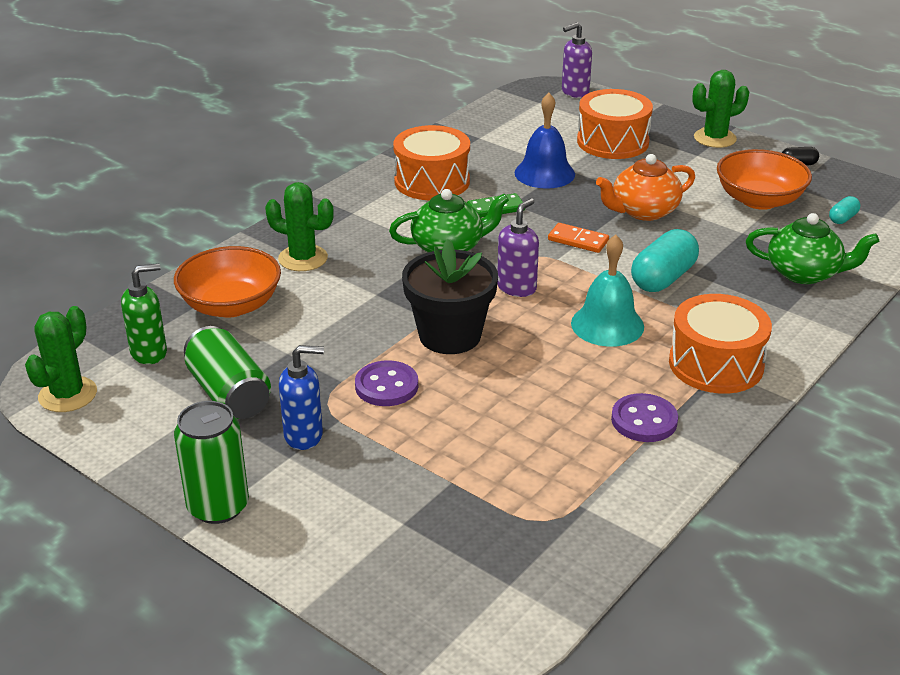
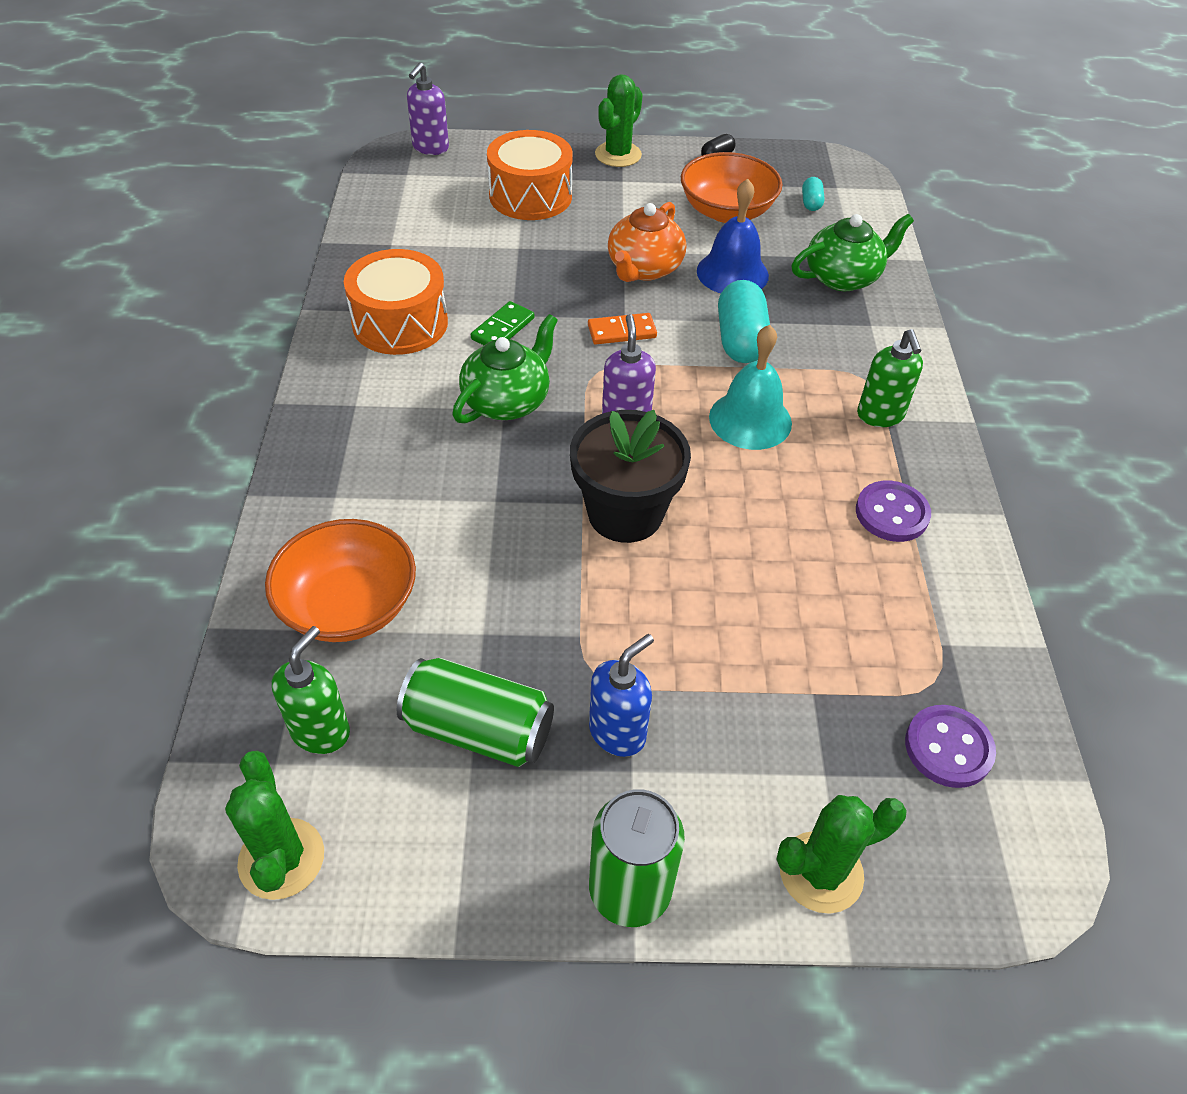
camera: 40 degrees left, 15 degrees up
green cactus [265,182,334,271] -> green cactus moved to [776,795,907,914]
purple button [355,360,418,406] -> purple button moved to [905,705,996,788]
blue bell [515,93,575,189] -> blue bell moved to [697,179,769,293]
orange drum [669,294,772,394] -> green soap dispenser [857,329,923,427]

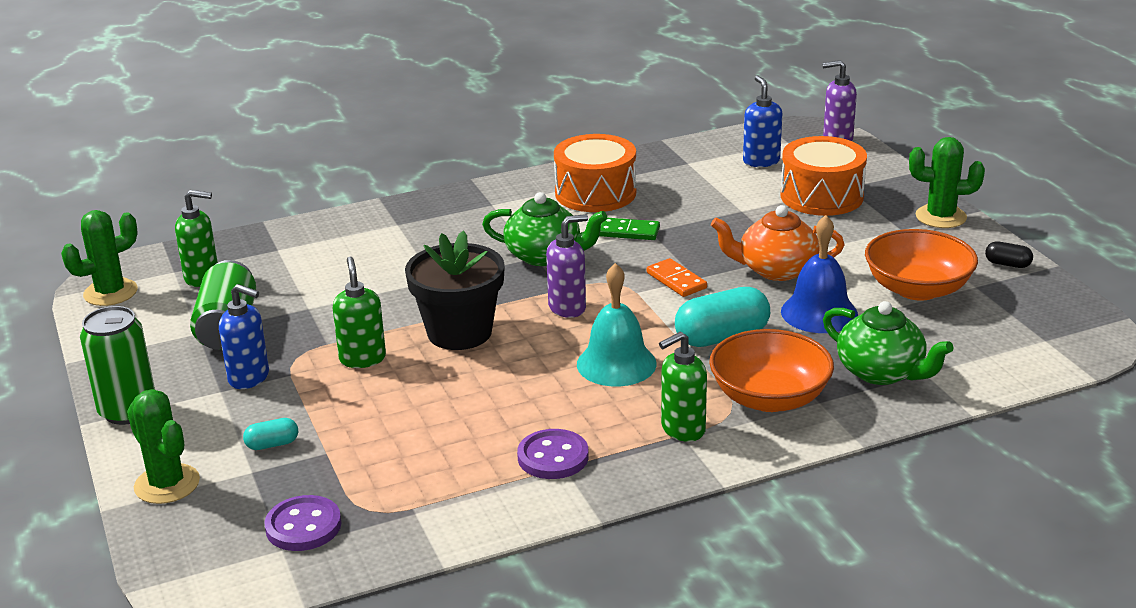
camera: 70 degrees right, 20 degrees down
orange bowl [265,519,416,642] -> orange bowl moved to [709,329,834,412]
turquoise capsule [802,177,824,211] -> turquoise capsule moved to [243,418,298,450]
none -> green soap dispenser [333,257,386,368]
none -> blue soap dispenser [743,76,782,167]

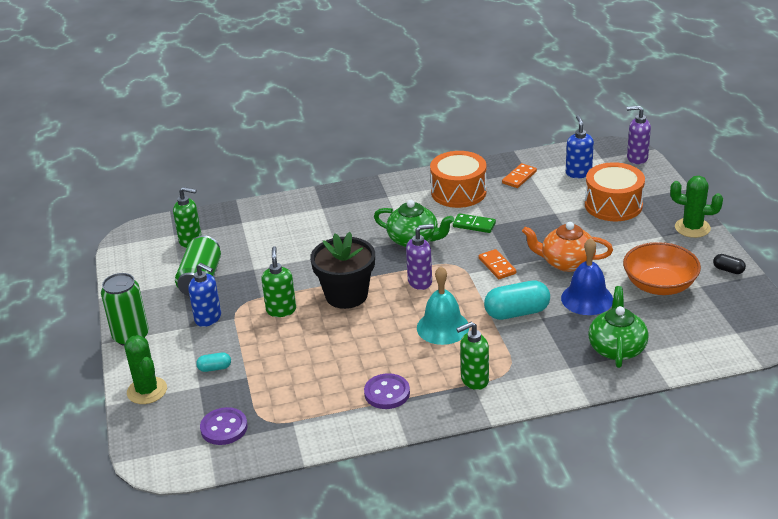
camera: 10 degrees right, 5 degrees up
green cactus [61,210,138,306] -> none
orange bowl [709,329,834,412] -> none
green teapot [823,301,954,385] -> green teapot turned 135 degrees counterclockwise [588,286,649,368]
none -> orange domino [502,163,537,188]

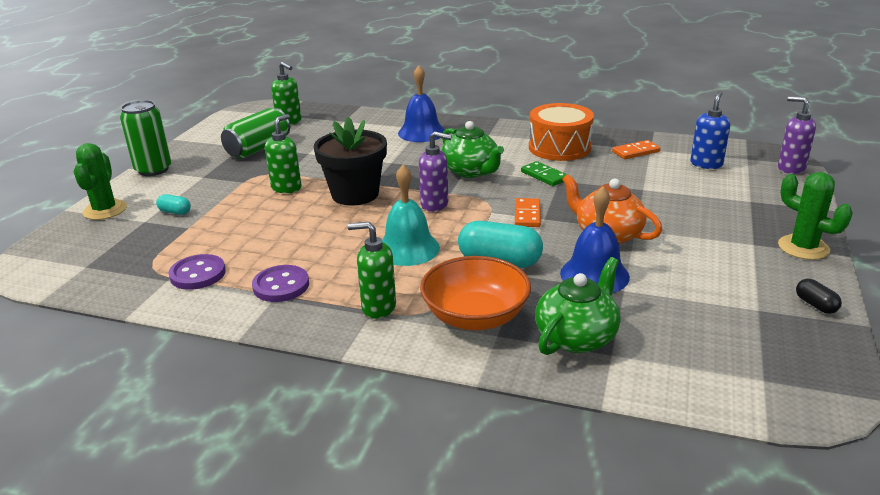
camera: 30 degrees right, 5 degrees down
blue soap dispenser [188,263,221,327] -> none
purple button [200,407,248,445] -> purple button moved to [168,254,226,290]
orange drum [585,162,645,221] -> none
orange bowl [623,242,701,295] -> orange bowl moved to [420,256,531,330]
none -> blue bell [398,65,445,142]

